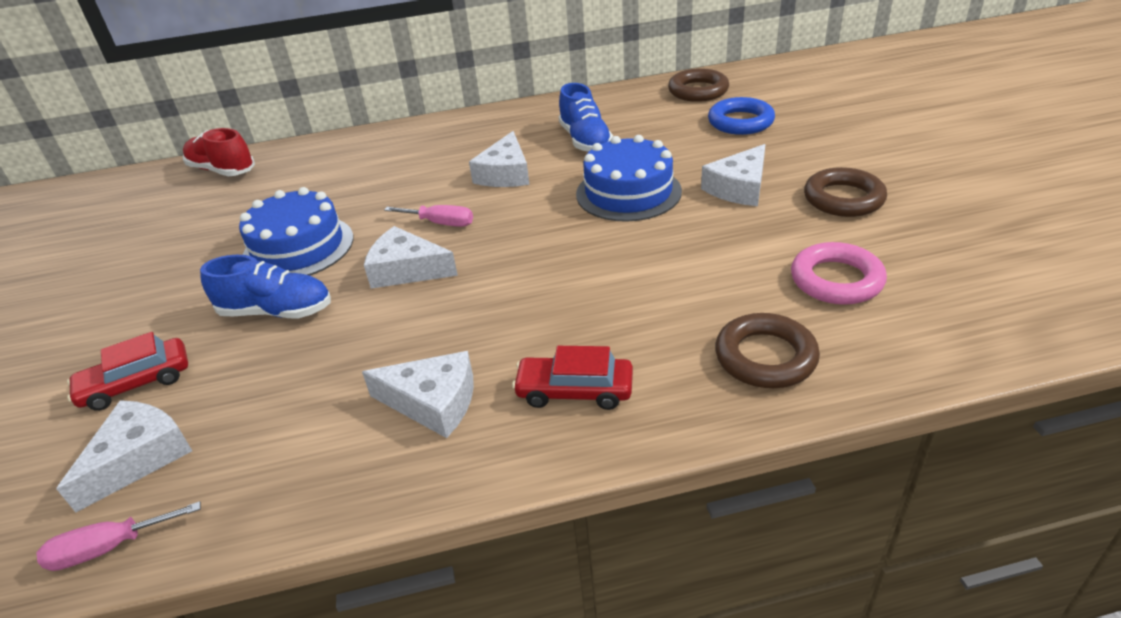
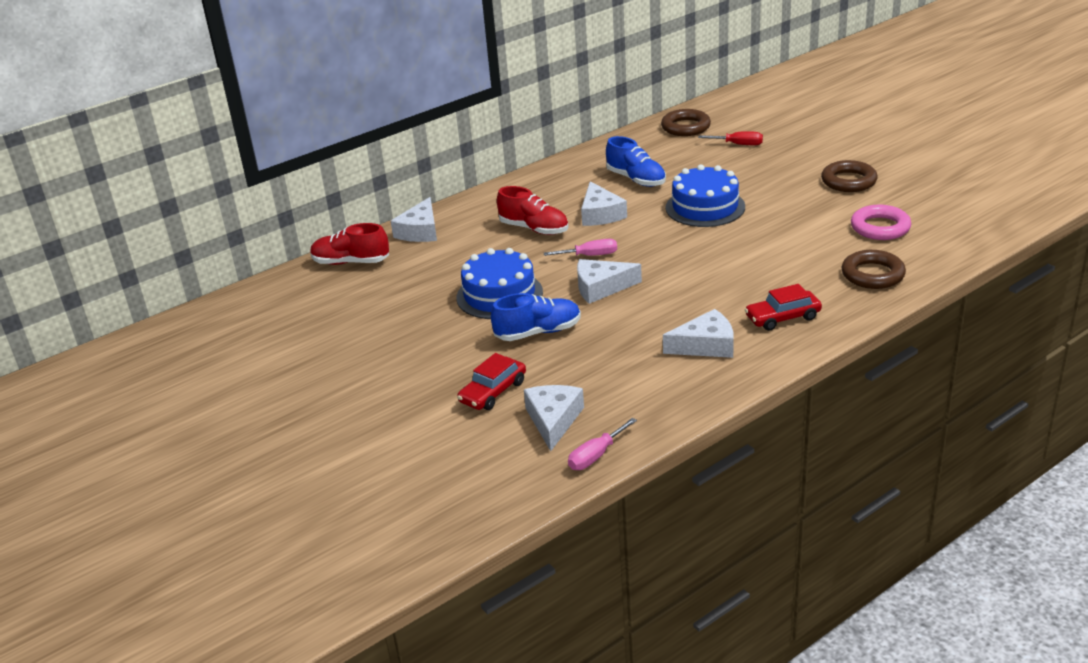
camera: 25 degrees left, 5 degrees down
white cheese [701,144,765,206] -> white cheese moved to [391,197,437,242]
blue ring [708,97,775,135] -> red screwdriver [698,131,763,145]
none -> red shoe [497,186,569,235]

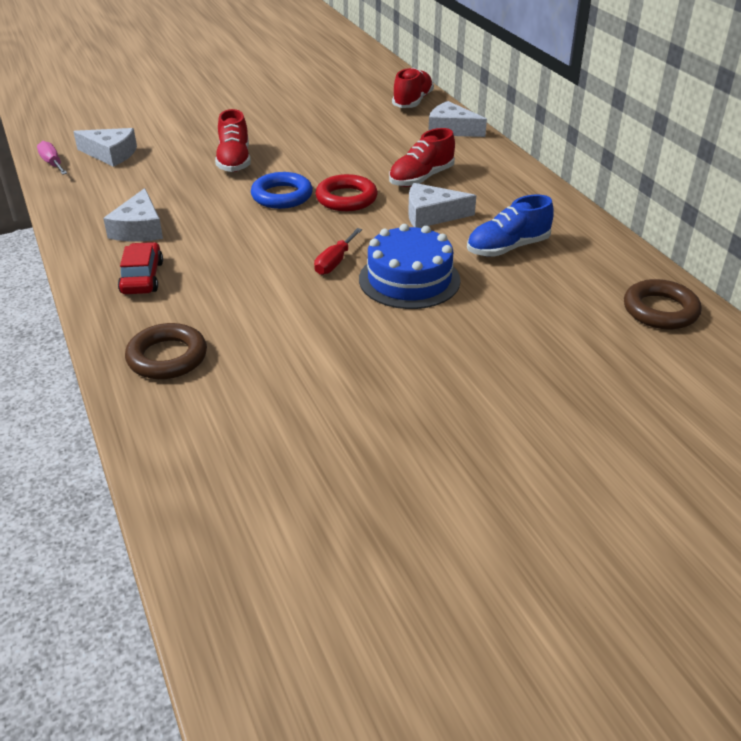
camera: 100 degrees right, 5 degrees up
blue cake [456,248,543,319] -> none
red car [457,353,526,410] -> none
blue shoe [491,293,581,341] -> red shoe [215,109,251,172]
pink screwdriver [544,239,617,256] -> red ring [315,174,378,211]
white cheese [577,259,642,304] -> blue ring [251,172,313,209]
red screwdriver [698,131,763,145] -> red screwdriver moved to [314,228,362,275]
brown ring [821,160,878,192] -> none
pink ring [851,205,911,240] -> none

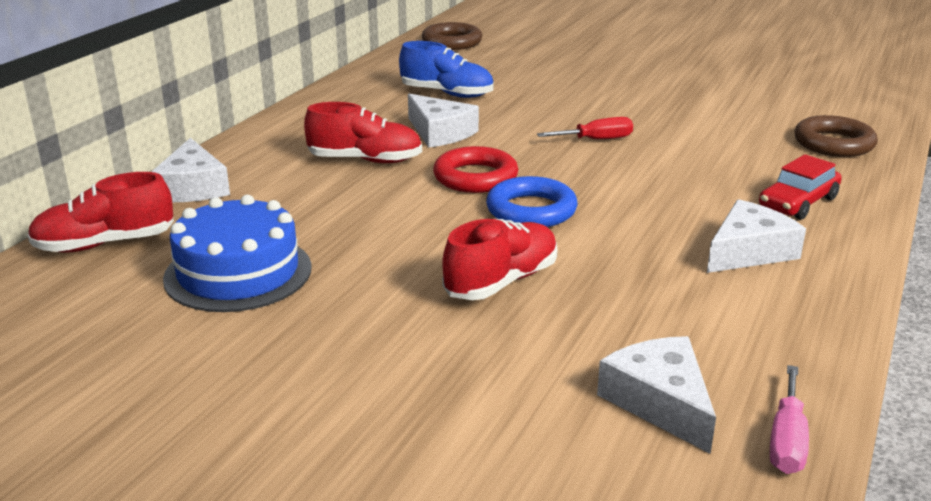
camera: 130 degrees left, 10 degrees down
blue cake [359,224,460,309] -> blue cake moved to [163,195,312,312]

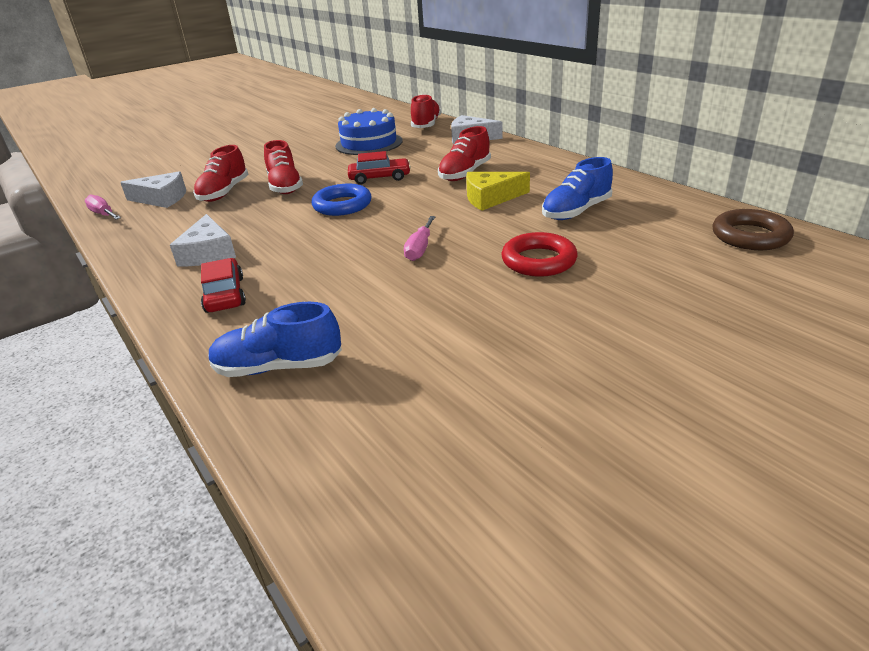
camera: 120 degrees right, 5 degrees up
white cheese [408,94,479,148] -> yellow cheese [466,172,530,211]
red ring [433,146,519,193] -> red ring moved to [501,232,578,277]
red screwdriver [537,117,633,139] -> pink screwdriver [404,216,436,261]
brown ring [794,115,878,157] -> blue shoe [208,302,342,377]
none -> red shoe [193,145,249,202]
none -> red car [348,151,411,184]

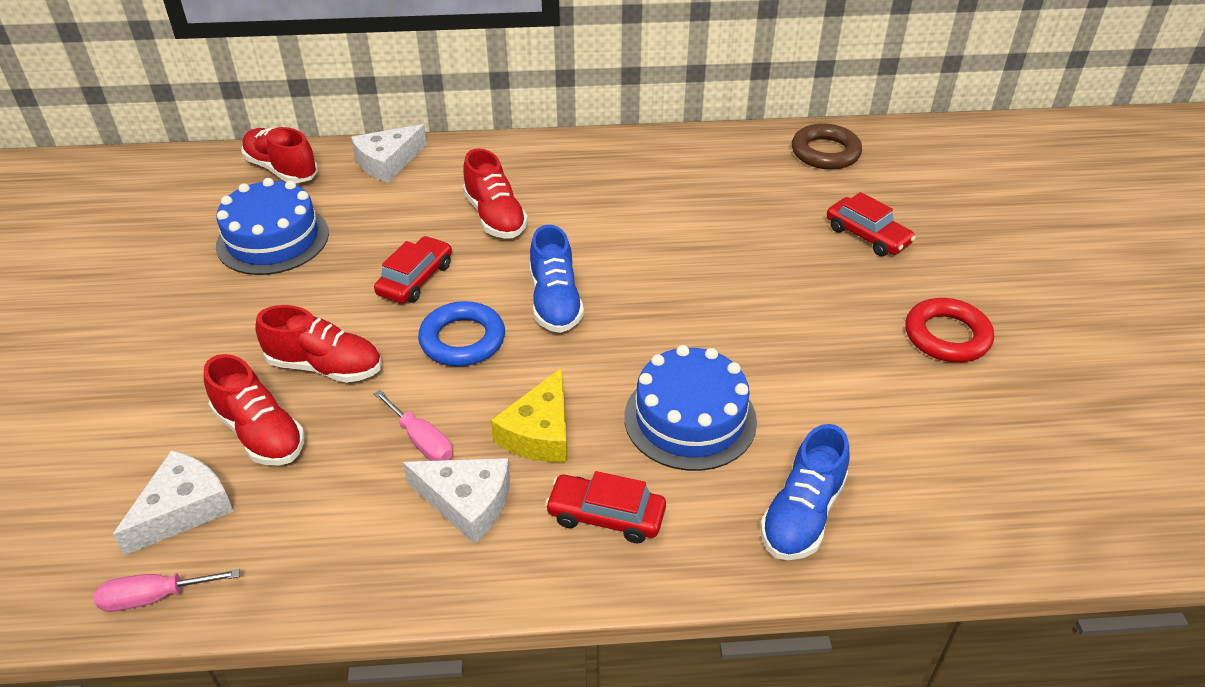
camera: 60 degrees left, 10 degrees up
pink screwdriver [404,216,436,261] -> pink screwdriver moved to [374,390,453,461]
yellow cheese [466,172,530,211] -> yellow cheese moved to [491,368,567,462]
red ring [501,232,578,277] -> red ring moved to [905,298,994,362]
blue shoe [542,157,613,220] -> blue shoe moved to [530,225,584,333]
none -> blue cake [624,345,757,471]
none -> red car [827,192,916,256]

